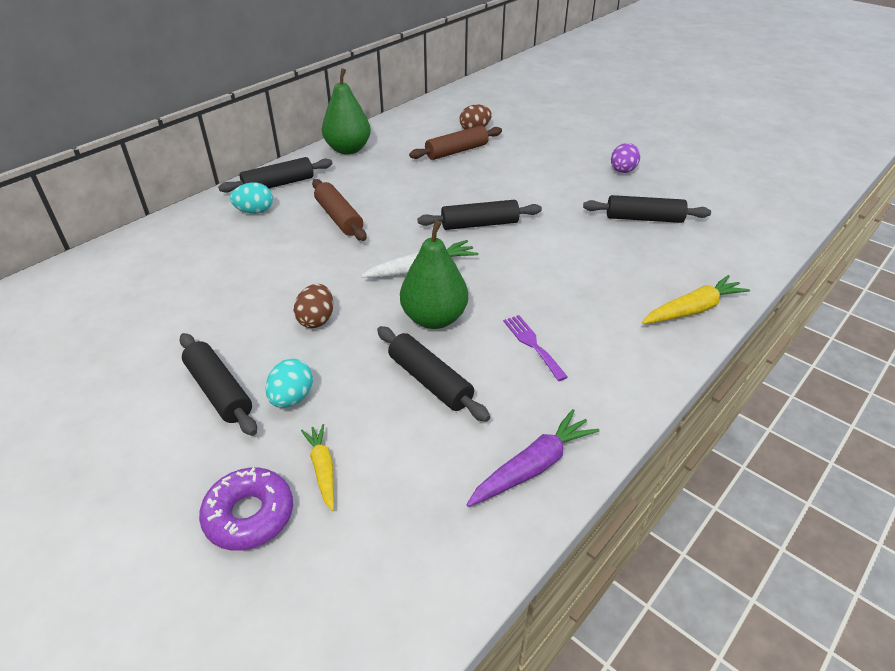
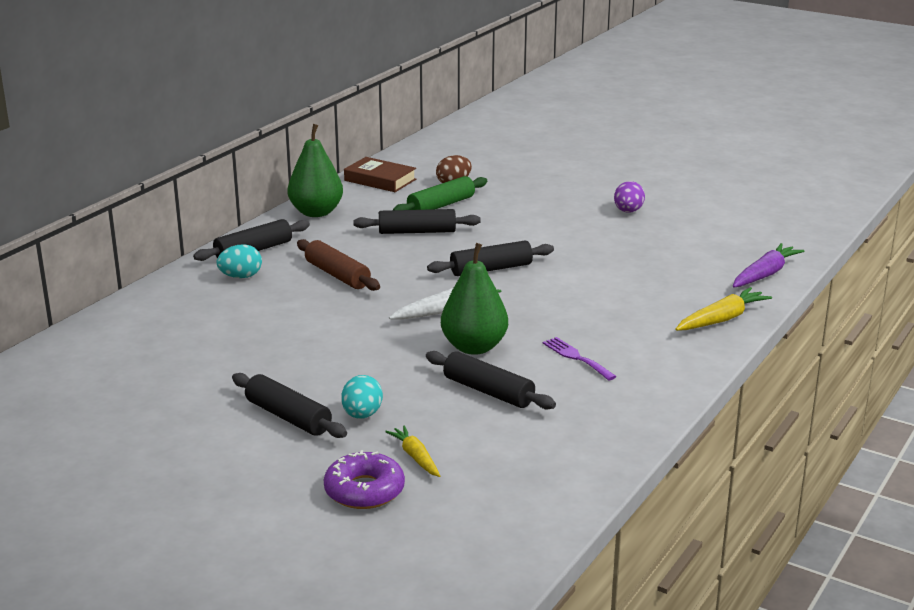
camera: 10 degrees left, 15 degrees down
brown egg [294,284,333,328] -> none
brown rolling pin [409,125,502,160] -> green rolling pin [393,176,487,210]
purple carrot [466,409,600,507] -> purple carrot moved to [733,243,804,287]
black rolling pin [583,195,711,223] -> black rolling pin moved to [353,209,481,234]
none -> brown book [344,157,416,192]

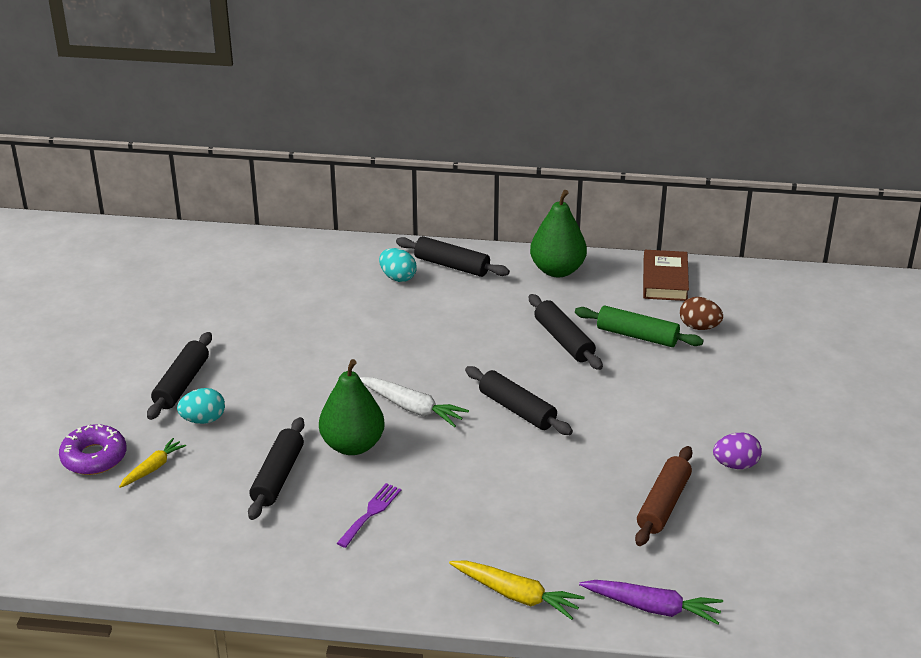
camera: 65 degrees right, 10 degrees up
brown rolling pin [297,239,380,291] -> brown rolling pin moved to [635,446,692,546]

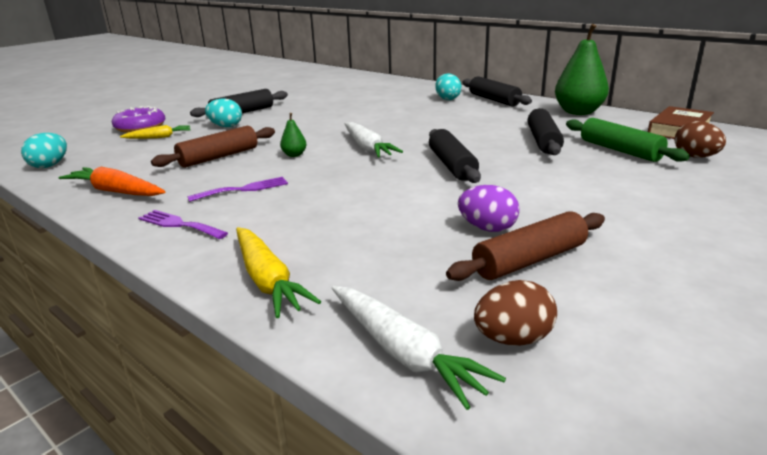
camera: 35 degrees right, 10 degrees down
black rolling pin [248,417,304,520] -> brown rolling pin [151,126,275,168]
green pear [319,359,385,455] -> green pear [280,113,307,157], size x0.44
purple carrot [579,580,723,625] -> white carrot [332,286,506,410]
purple egg [713,433,762,469] -> purple egg moved to [458,185,520,232]
none -> turquoise egg [21,133,67,168]
none -> orange carrot [59,167,165,196]
none -> purple fork [138,210,228,239]
none -> brown egg [474,280,557,346]

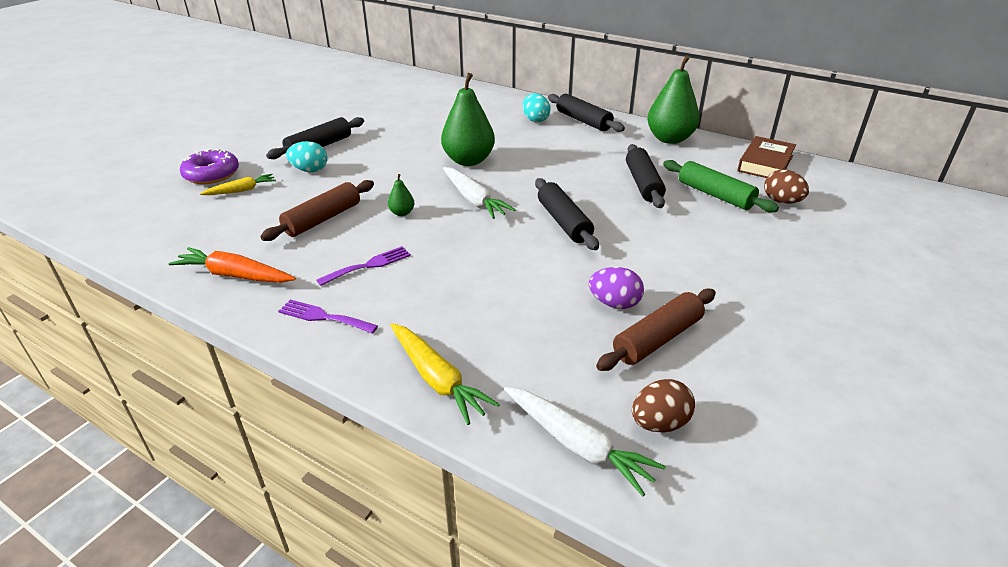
camera: 10 degrees left, 10 degrees up
turquoise egg [21,133,67,168] -> none
none -> green pear [441,73,495,166]

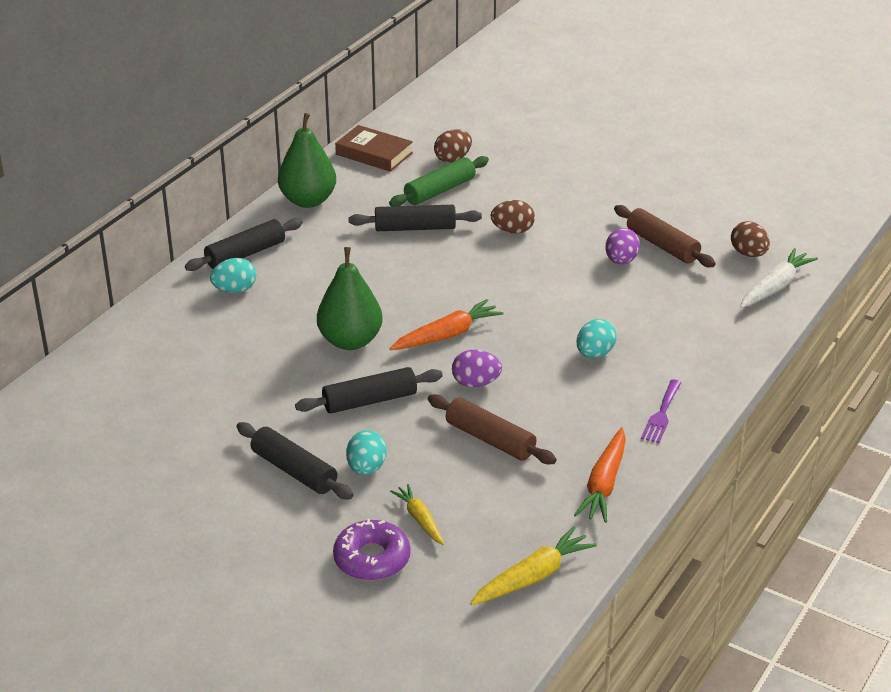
camera: 90 degrees left, 0 degrees up
purple fork [316,246,411,286] -> none
green pear [388,174,415,216] -> purple egg [452,350,502,387]
yellow carrot [390,323,500,425] -> yellow carrot moved to [470,527,597,605]
white carrot [443,167,516,219] -> orange carrot [389,299,504,350]
black rolling pin [535,178,599,250] -> black rolling pin moved to [295,367,443,414]
none -> brown egg [491,200,535,233]
none -> turquoise egg [577,319,617,358]

